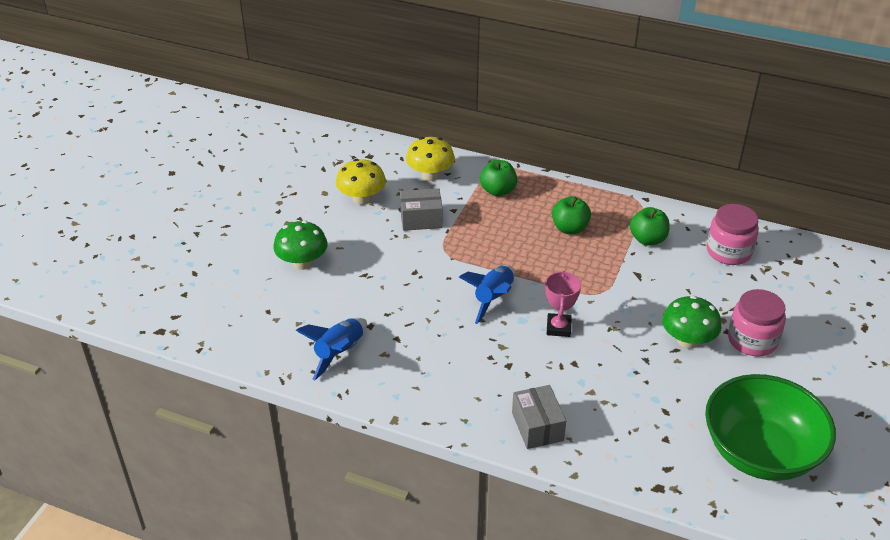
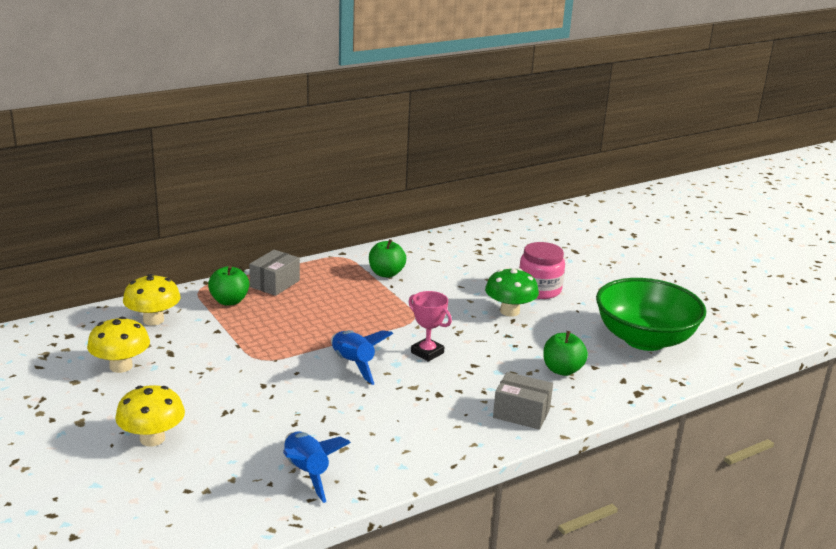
camera: 55 degrees left, 15 degrees down
green mushroom [273,221,327,270] -> yellow mushroom [115,385,185,447]
grey box [400,188,443,231] -> grey box moved to [249,250,300,296]
green apple [552,196,591,234] -> green apple moved to [543,331,588,376]
pink jar [706,204,759,265] -> none

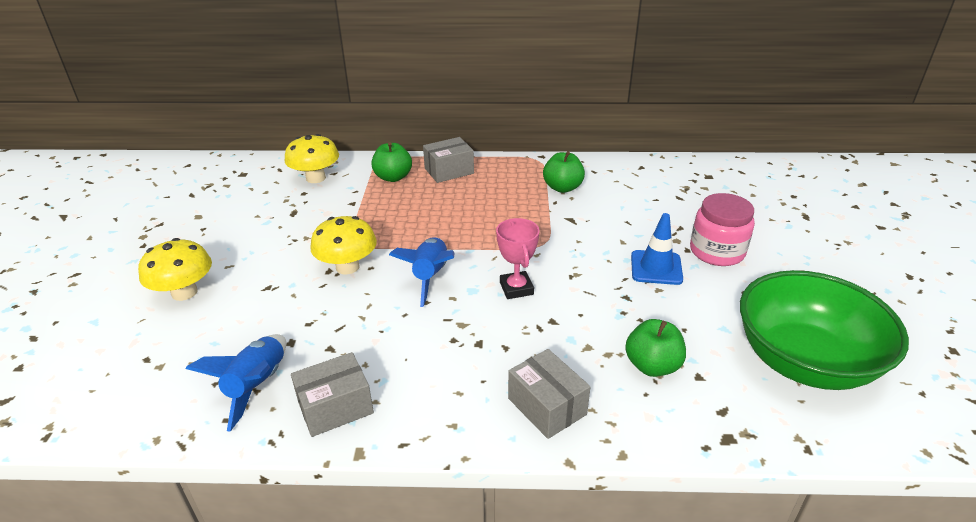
camera: 35 degrees right, 10 degrees up
yellow mushroom [87,317,150,373] -> yellow mushroom moved to [310,216,377,275]
green mushroom [485,268,539,317] -> blue traffic cone [631,213,683,285]
none -> grey box [291,352,374,437]

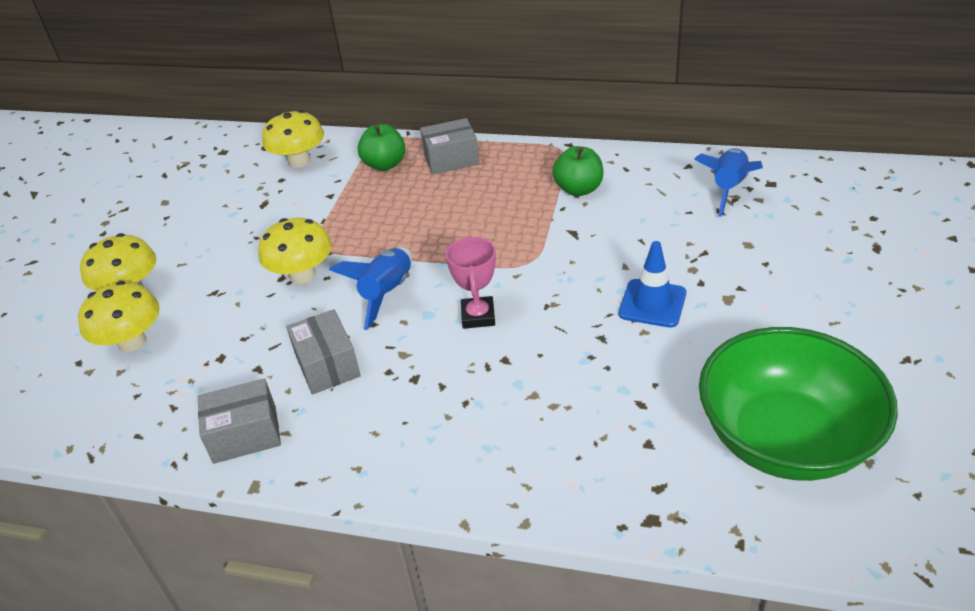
camera: 15 degrees right, 5 degrees up
blue rocket [186,334,286,432] -> blue rocket moved to [694,148,763,217]
grey box [508,349,590,439] -> grey box moved to [286,309,361,394]
green apple [625,319,686,377] -> none
pink jar [690,193,755,266] -> none
none -> yellow mushroom [78,281,160,352]

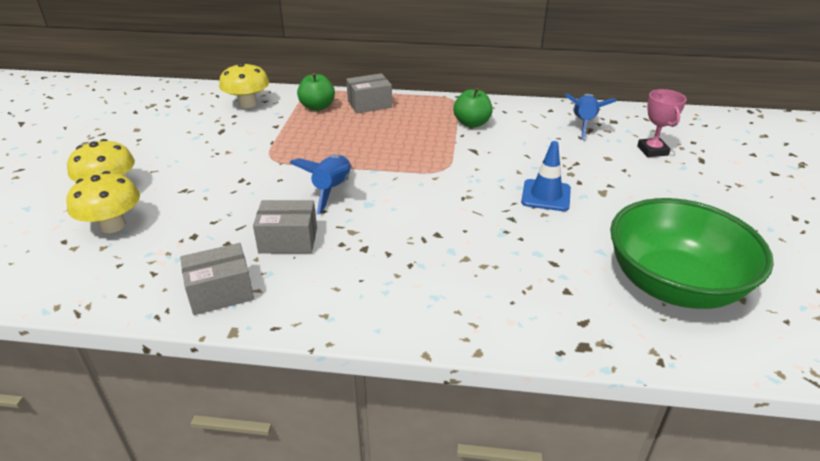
camera: 10 degrees left, 5 degrees down
yellow mushroom [258,218,332,284] -> none
grey box [286,309,361,394] -> grey box turned 60 degrees counterclockwise [253,200,317,254]
pink trophy [446,236,496,329] -> pink trophy moved to [637,89,687,157]

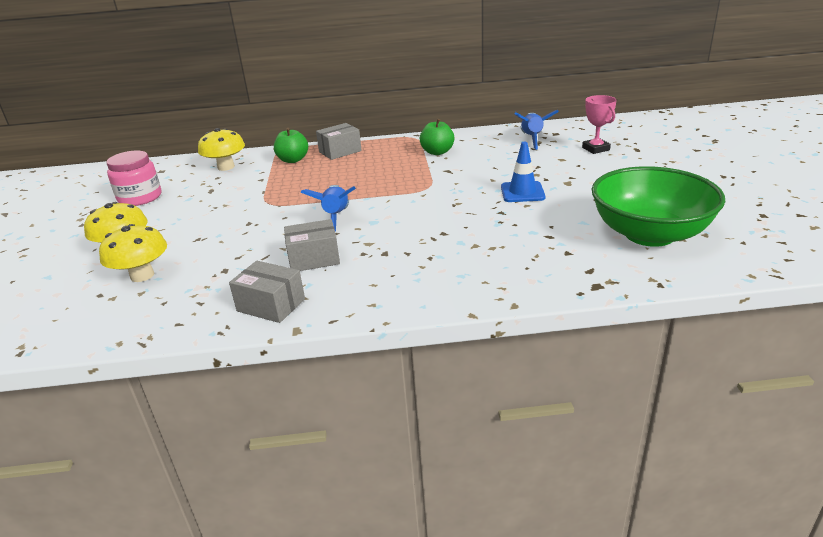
camera: 10 degrees left, 5 degrees down
grey box [180,243,254,315] -> grey box turned 60 degrees clockwise [229,261,305,323]
none -> pink jar [106,151,162,206]

